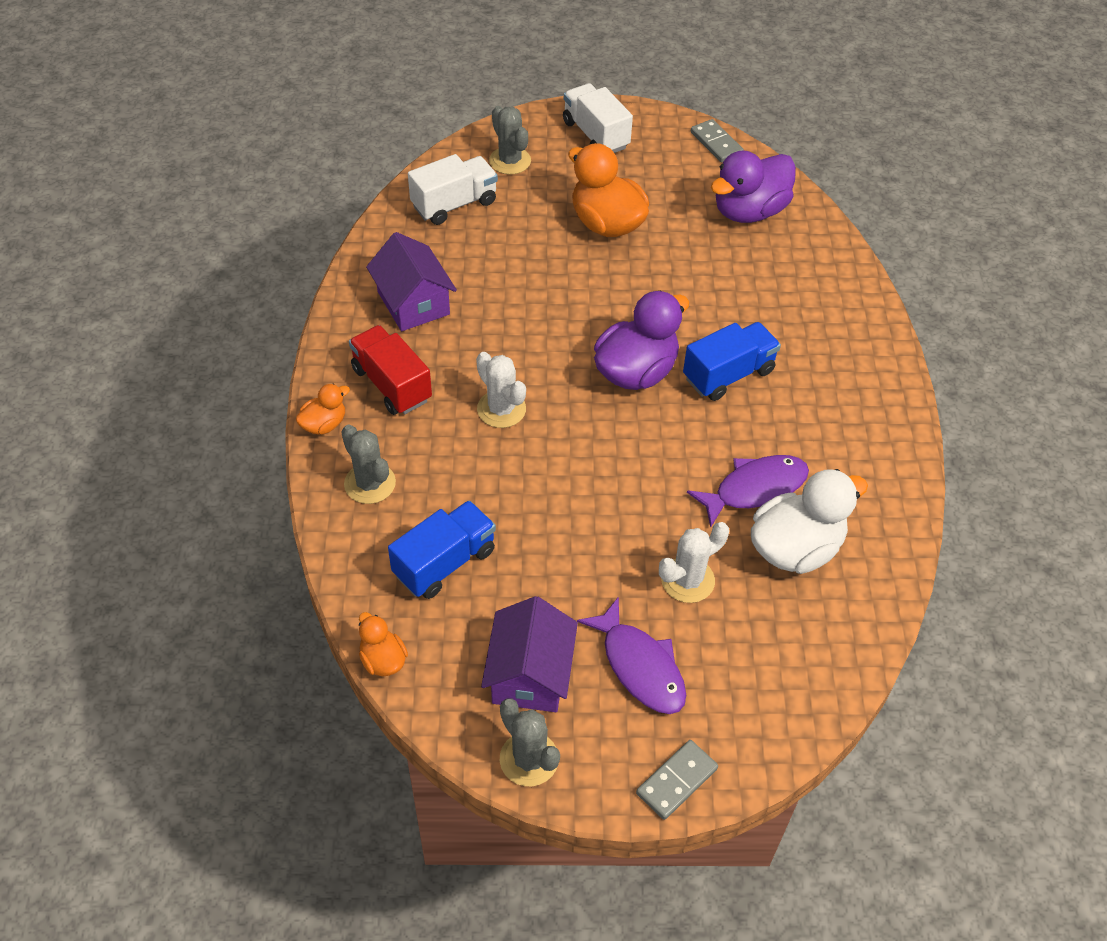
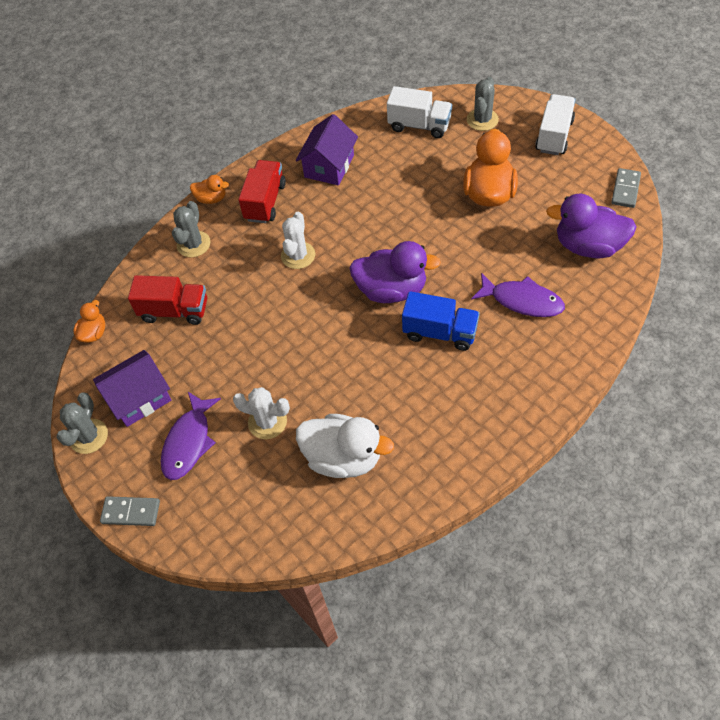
camera: 55 degrees right, 5 degrees up
blue truck [388,500,496,599] -> red truck [128,275,207,325]
purple fish [687,455,809,527] -> purple fish moved to [471,273,565,317]

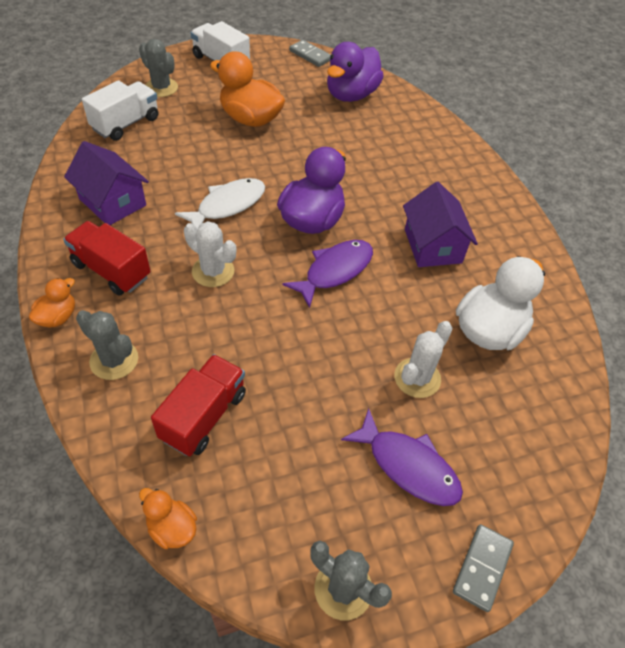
camera: 75 degrees left, 5 degrees down
purple house [93,350,171,427] -> purple house moved to [403,182,478,267]
blue truck [402,291,480,351] -> none
purple fish [471,273,565,317] -> purple fish moved to [283,240,373,308]
none -> white fish [175,178,265,230]

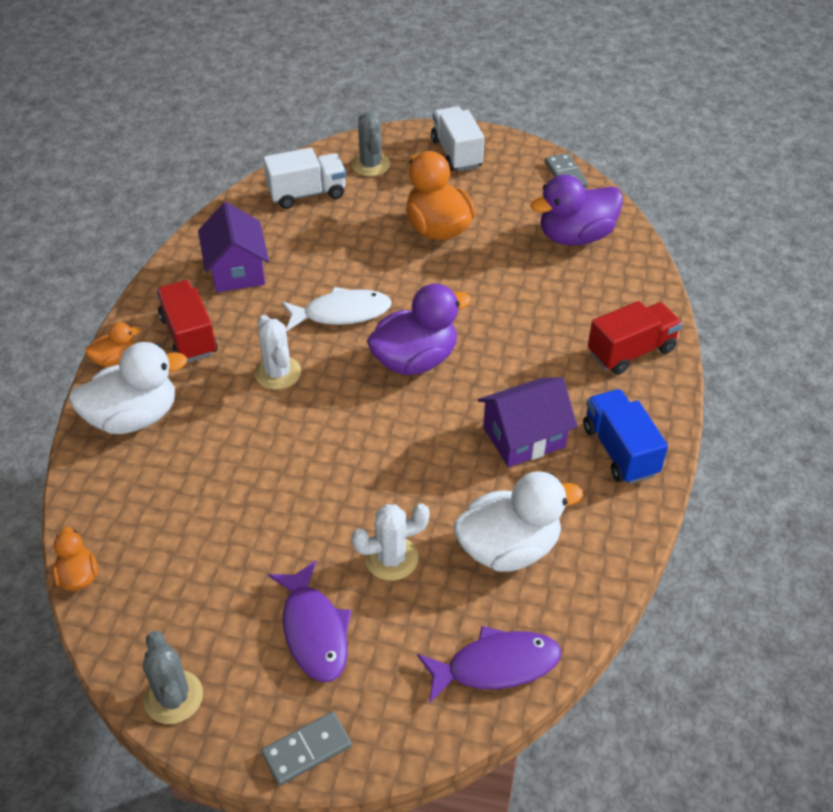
camera: 35 degrees right, 5 degrees down
grey cactus [76,310,138,380] -> white duck [69,342,187,434]
red truck [151,354,246,456] -> red truck moved to [588,301,682,375]
purple fish [283,240,373,308] -> purple fish moved to [417,626,561,703]
purple house [403,182,478,267] -> purple house turned 45 degrees clockwise [478,377,577,467]
none -> blue truck [583,389,668,484]

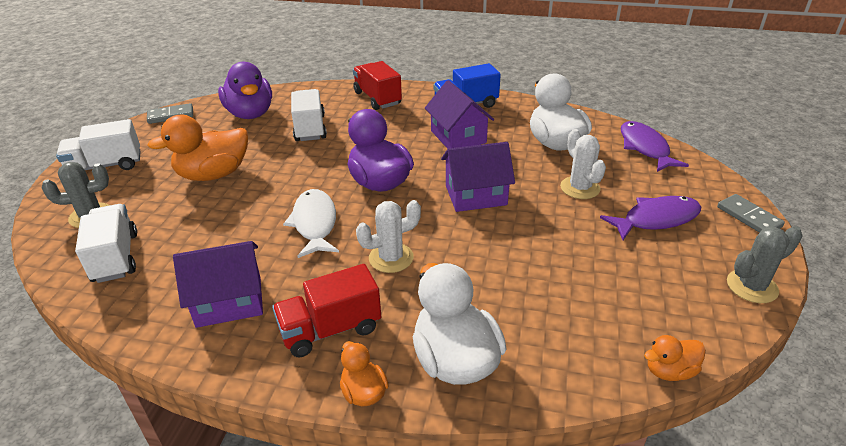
camera: 90 degrees left, 10 degrees down
none -> white truck [291,89,327,141]
none -> purple house [441,142,515,212]

